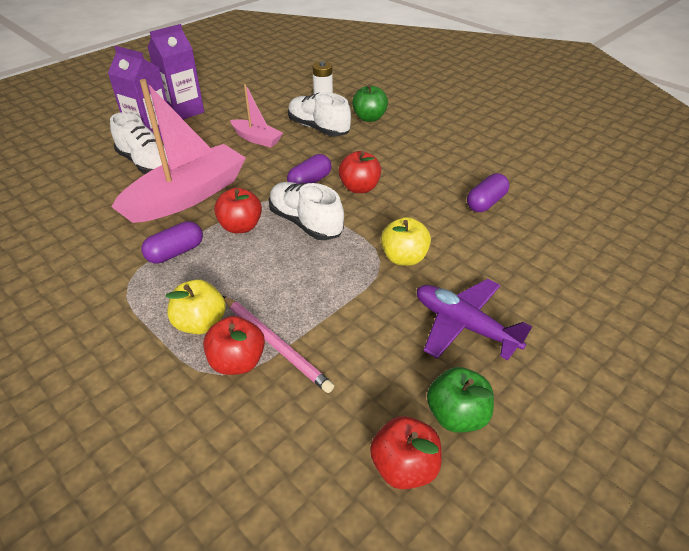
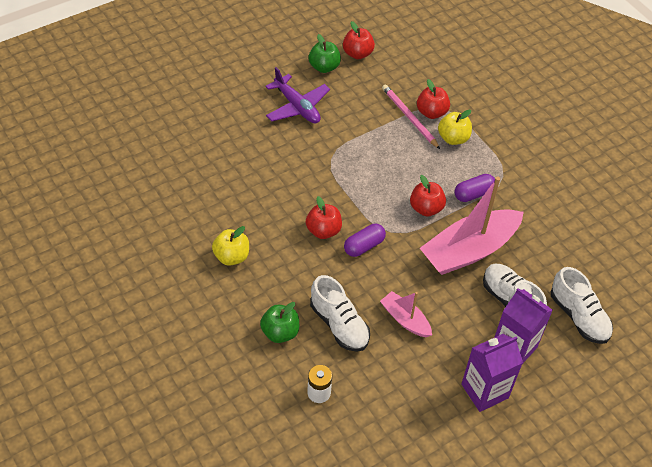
camera: 170 degrees left, 10 degrees up
white shoe [269,182,344,240] -> white shoe moved to [551,267,613,344]
yellow apple [381,217,431,266] -> yellow apple moved to [212,226,249,266]
purple capsule [467,173,509,212] -> none

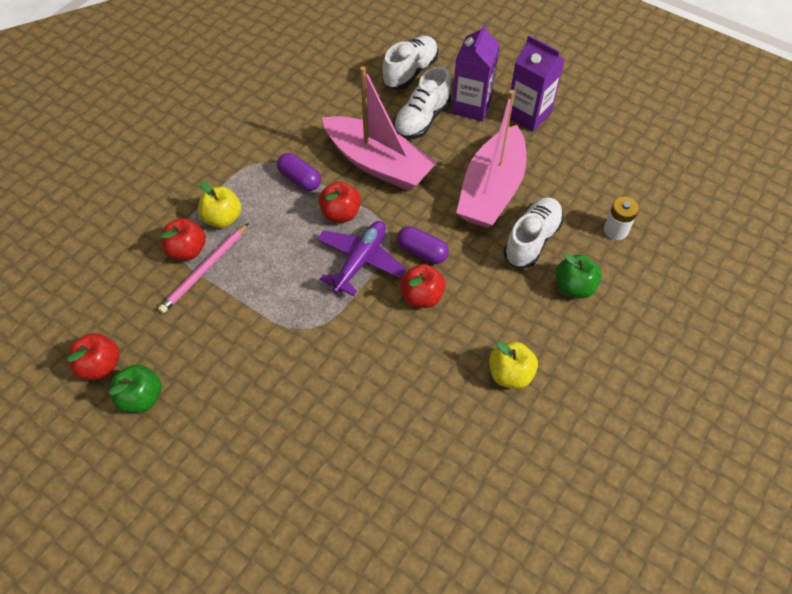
camera: 110 degrees left, 5 degrees up
purple plane [266,67,330,123] -> purple plane moved to [317,221,406,296]
pink boat [380,291,432,337] -> pink boat [456,90,527,228], size x1.96

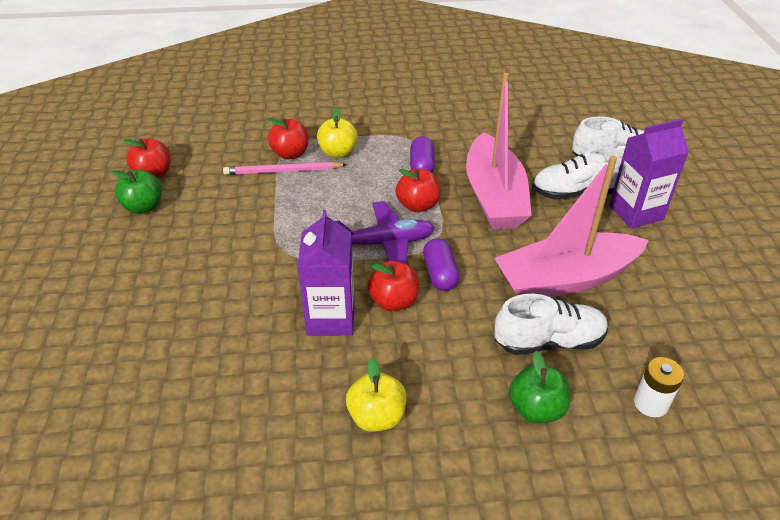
camera: 50 degrees right, 15 degrees down
purple carton [510,35,565,132] -> purple carton moved to [297,210,355,336]

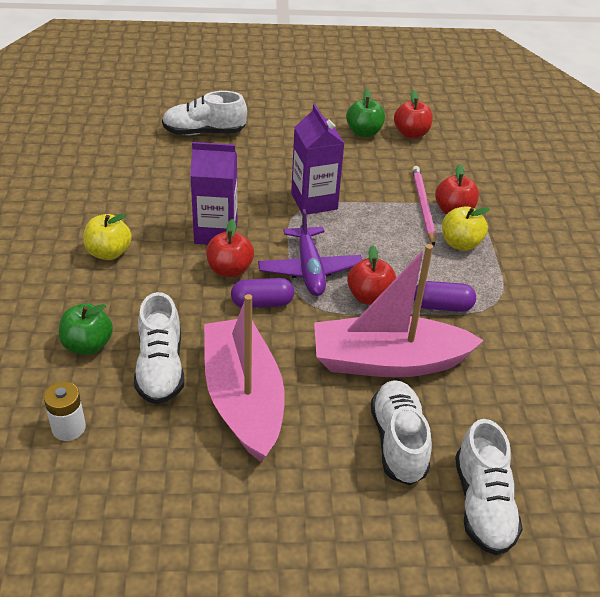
camera: 90 degrees right, 0 degrees up
purple carton [609,119,689,229] -> purple carton moved to [291,104,344,215]
none -> white shoe [162,91,247,135]

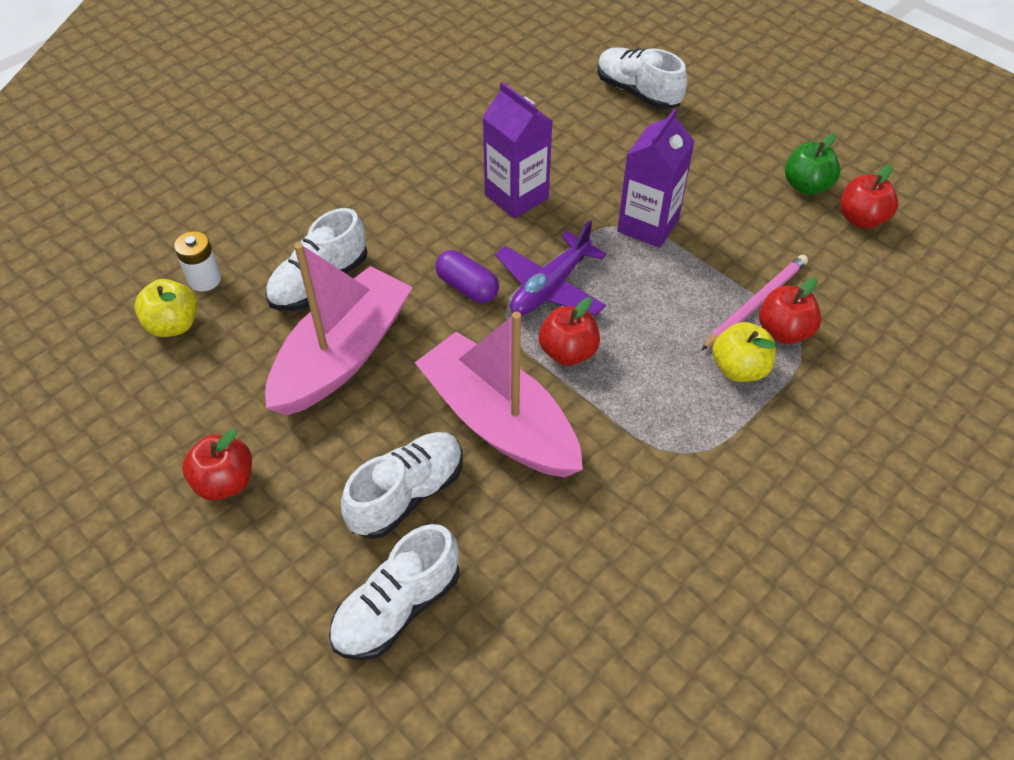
camera: 50 degrees right, 10 degrees up
green apple [59,303,113,355] -> none
yellow apple [83,214,132,260] -> yellow apple moved to [135,279,198,337]
red apple [206,219,254,277] -> red apple moved to [182,429,252,501]
purple capsule [414,281,476,312] -> none

